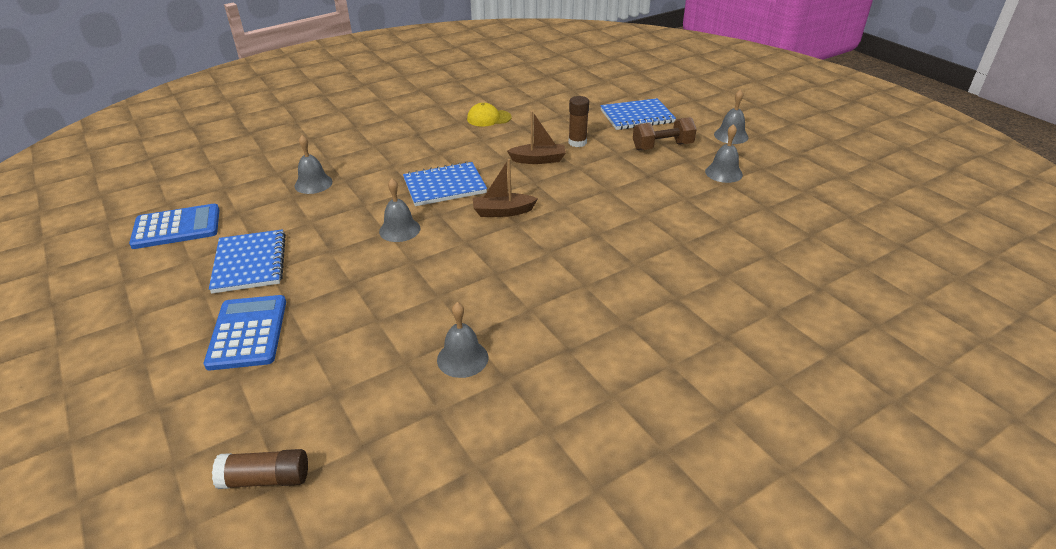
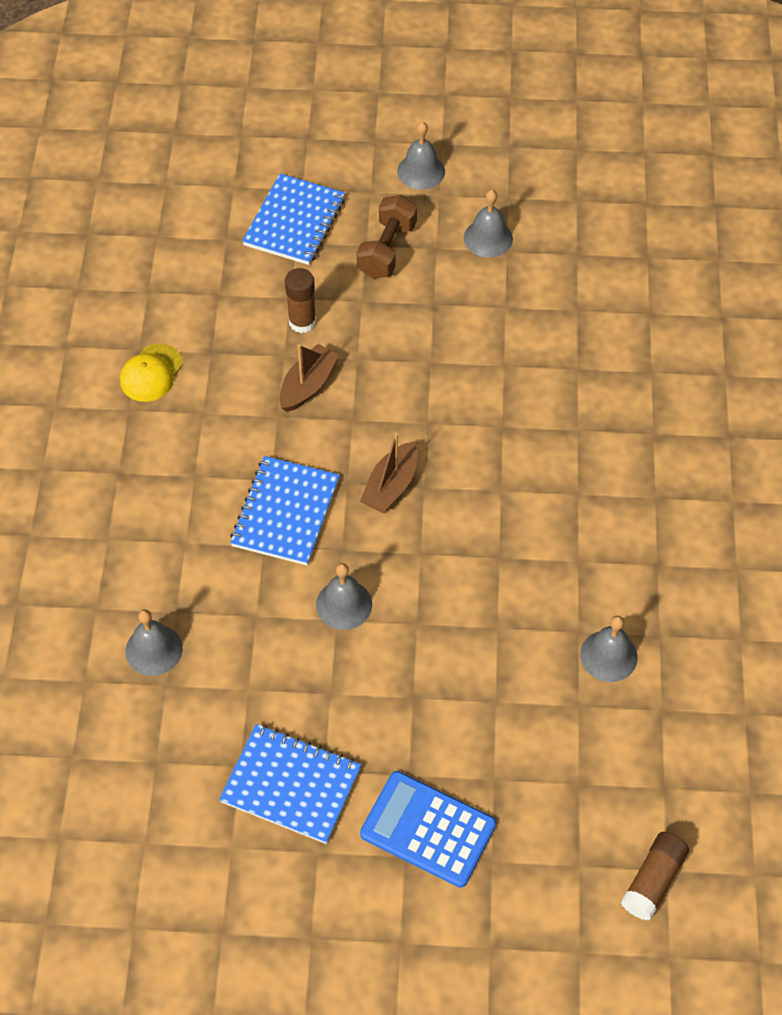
camera: 55 degrees left, 20 degrees up
blue calculator [129,204,219,249] -> none

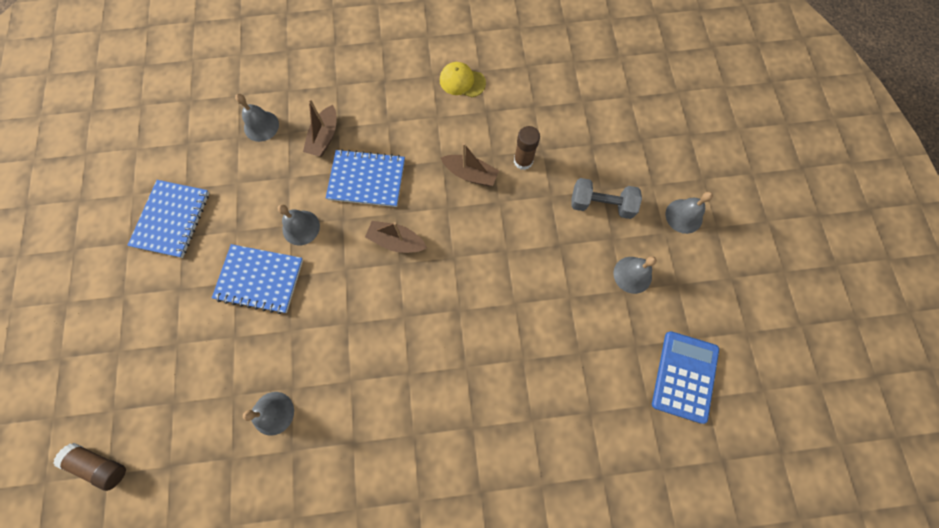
camera: 80 degrees right, 15 degrees up
blue notebook [242,173,345,265] -> blue notebook moved to [212,244,303,314]
brown dumbbell [357,195,417,278] -> grey dumbbell [572,178,642,219]
blue calculator [360,771,496,888] -> blue calculator moved to [652,331,719,424]
none -> brown boat [303,99,336,157]

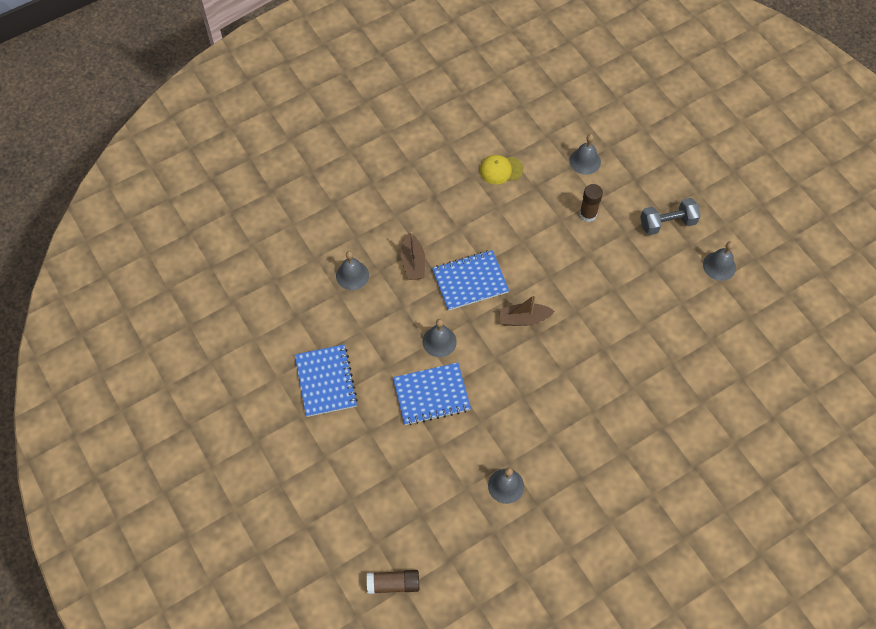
camera: 25 degrees left, 10 degrees down
brown boat [441,143,499,186] -> none
blue calculator [652,331,719,424] -> none
grey bell [666,192,713,234] -> grey bell moved to [569,134,601,175]

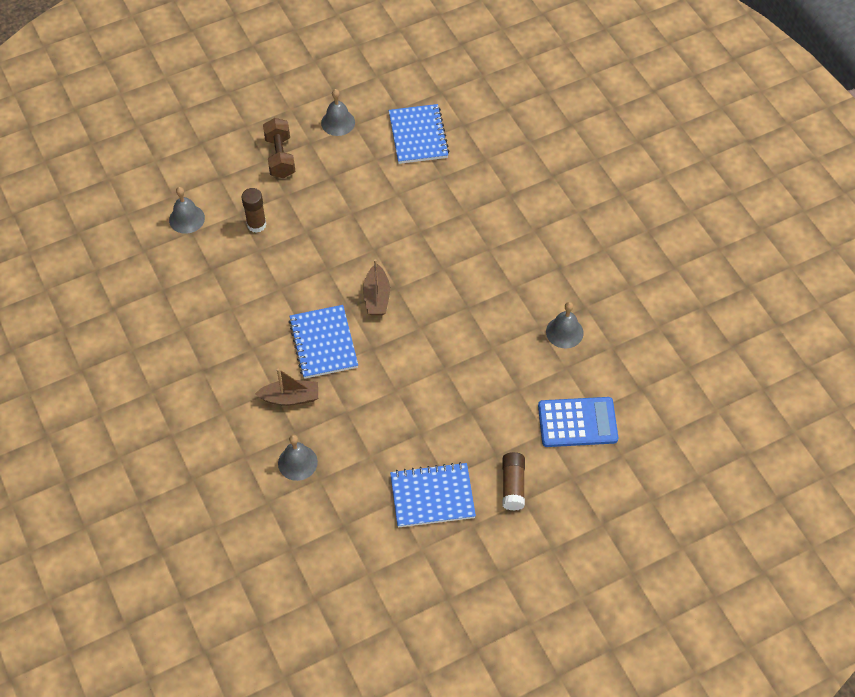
camera: 85 degrees left, 5 degrees down
brown glue stick [367,570,419,594] -> brown glue stick moved to [503,452,525,511]
blue notebook [393,363,471,425] -> blue notebook moved to [389,104,450,164]
grey bell [423,319,457,357] -> none
yellow cap [480,155,523,184] -> none
grey dumbbell [640,198,701,235] -> brown dumbbell [263,118,295,178]
none -> blue calculator [538,397,618,447]

